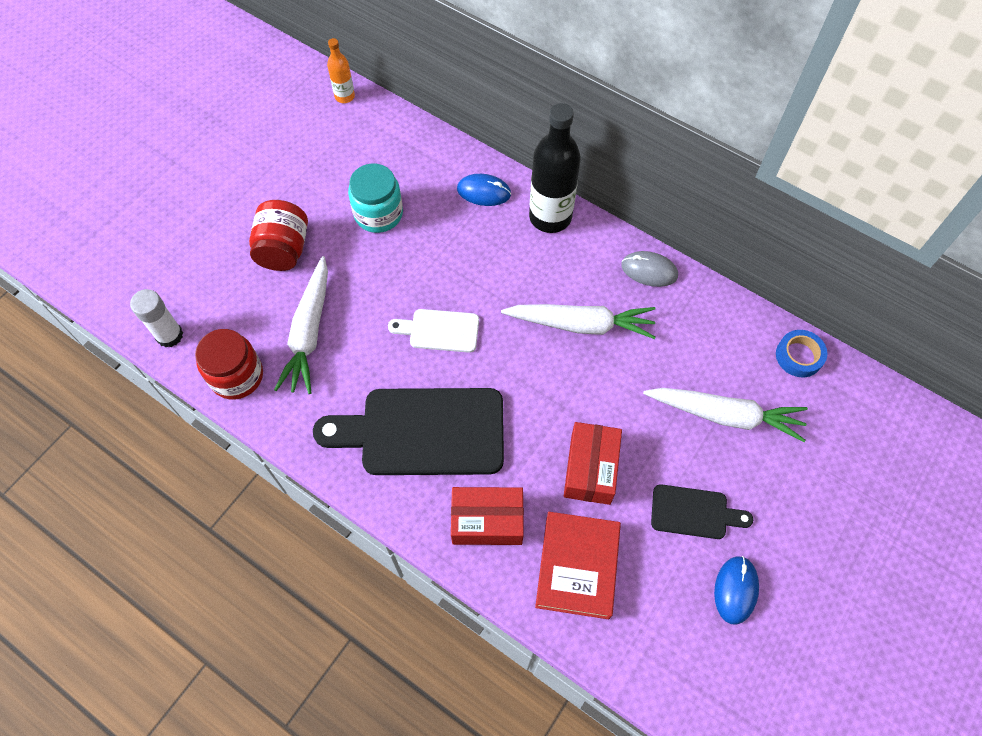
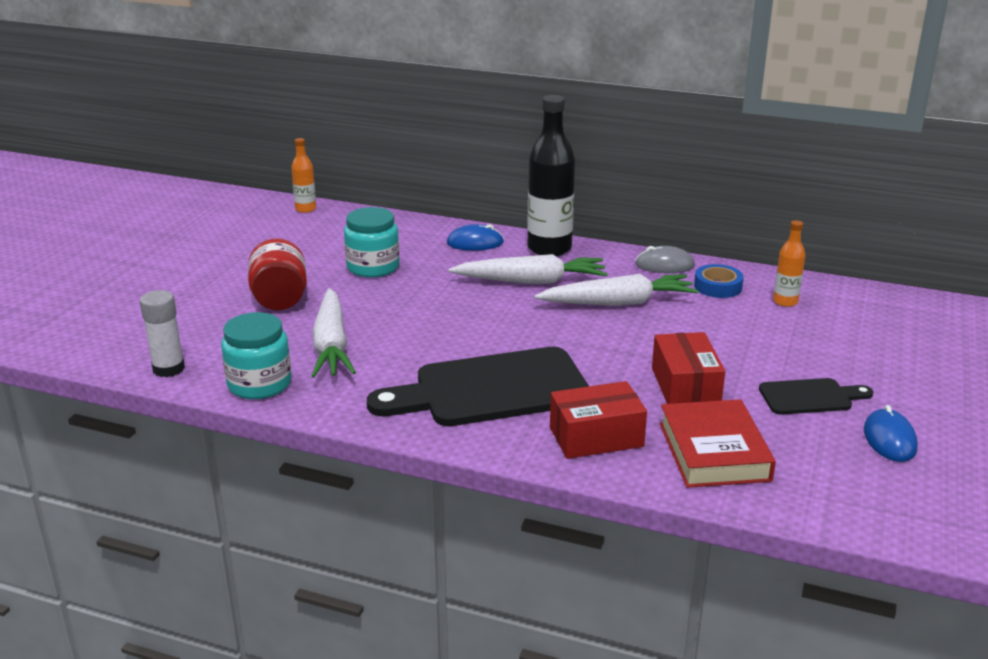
camera: 15 degrees left, 35 degrees down
red jar [195,329,263,400] -> turquoise jar [221,312,292,399]
white cutting board [388,309,479,353] -> none
white carrot [643,388,808,442] -> white carrot moved to [449,254,608,284]
blue tape [776,330,827,377] -> blue tape moved to [694,264,744,298]
none -> orange bottle [773,220,805,307]

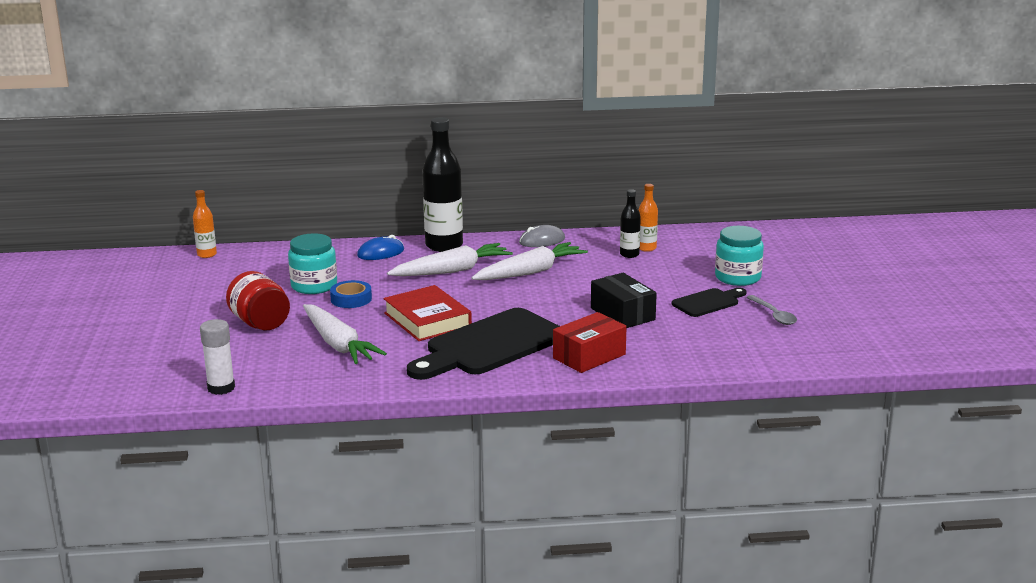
camera: 25 degrees left, 5 degrees down
turquoise jar [221,312,292,399] -> turquoise jar moved to [715,226,764,286]
red box [652,332,725,404] -> black box [591,273,657,328]
red book [660,399,776,488] -> red book moved to [383,285,472,341]
blue tape [694,264,744,298] -> blue tape moved to [330,280,372,308]
blue mouse [864,405,918,462] -> grey spoon [746,295,797,325]
none -> black bottle [620,189,641,258]

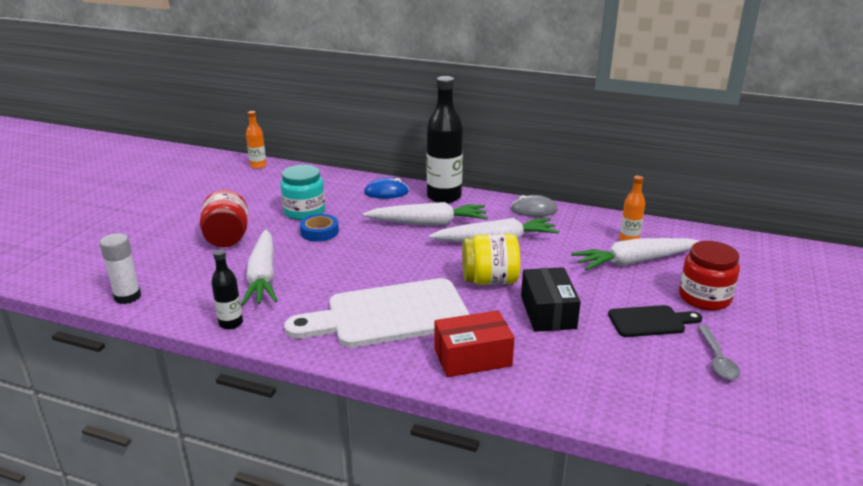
camera: 25 degrees right, 5 degrees up
red book [383,285,472,341] -> none
black cutting board [407,308,560,380] -> white cutting board [284,278,470,348]
black bottle [620,189,641,258] -> black bottle moved to [211,250,243,329]
turquoise jar [715,226,764,286] -> red jar [679,241,740,311]
none -> yellow jar [462,234,520,285]
none -> white carrot [571,238,699,270]

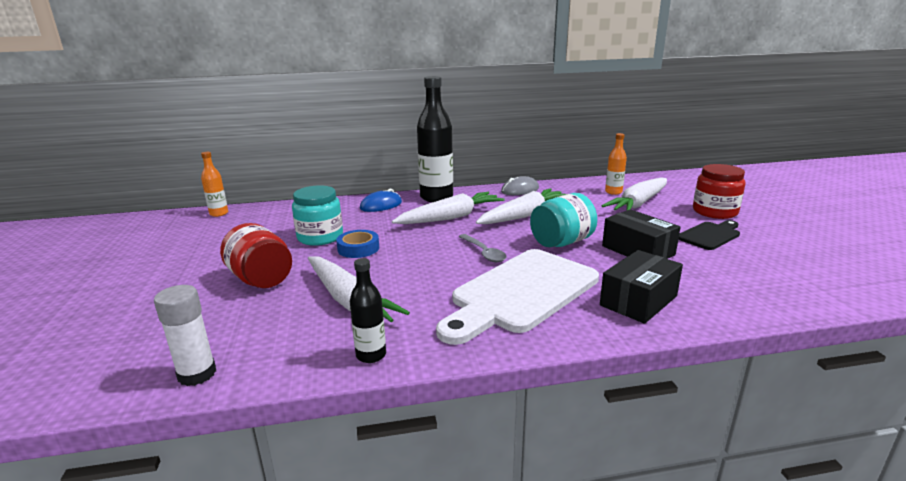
camera: 30 degrees left, 5 degrees down
red box [435,310,515,377] -> black box [600,250,683,324]
yellow jar [462,234,520,285] -> turquoise jar [530,193,597,247]
grey spoon [698,325,740,380] -> grey spoon moved to [458,234,507,262]

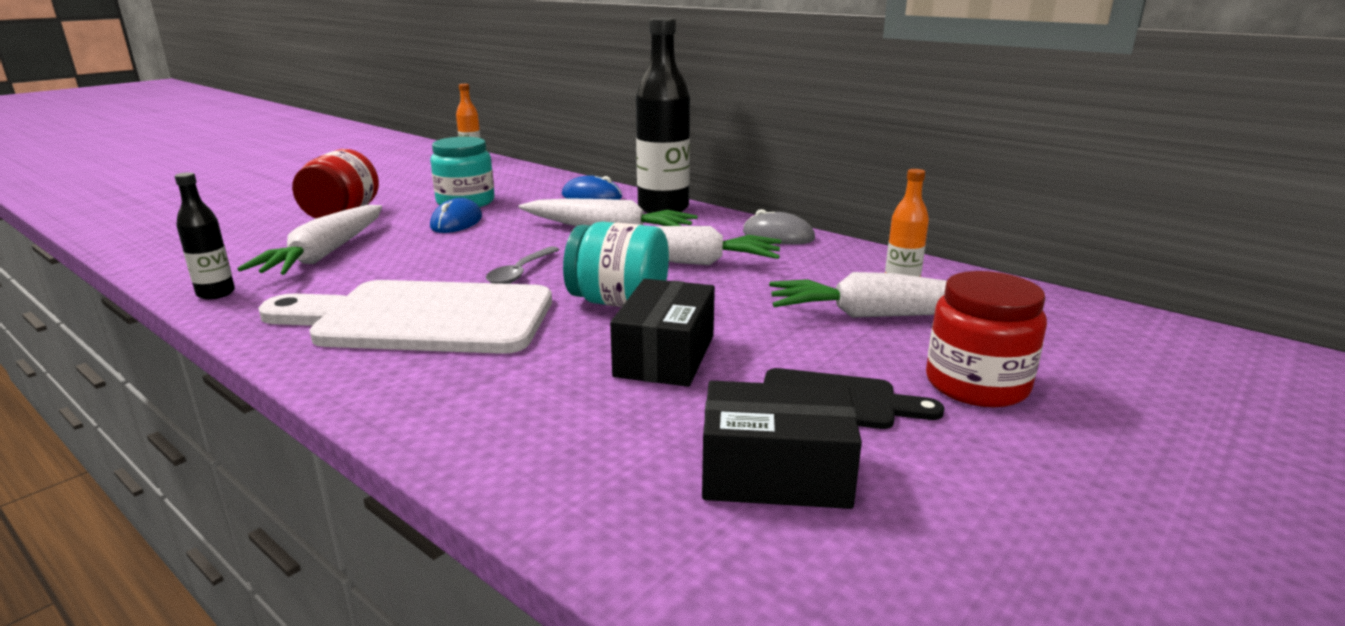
camera: 50 degrees right, 0 degrees up
white glue stick [154,285,216,386] -> none
blue tape [336,230,379,258] -> blue mouse [430,198,482,233]
black box [600,250,683,324] -> black box moved to [702,381,862,509]

